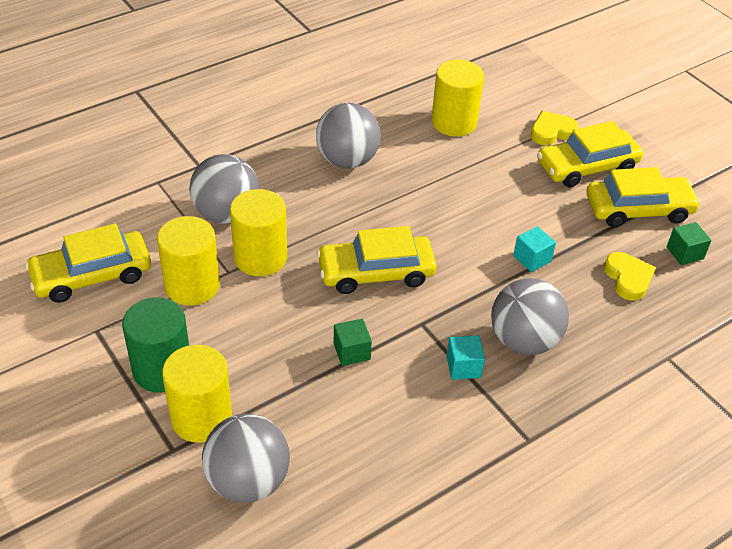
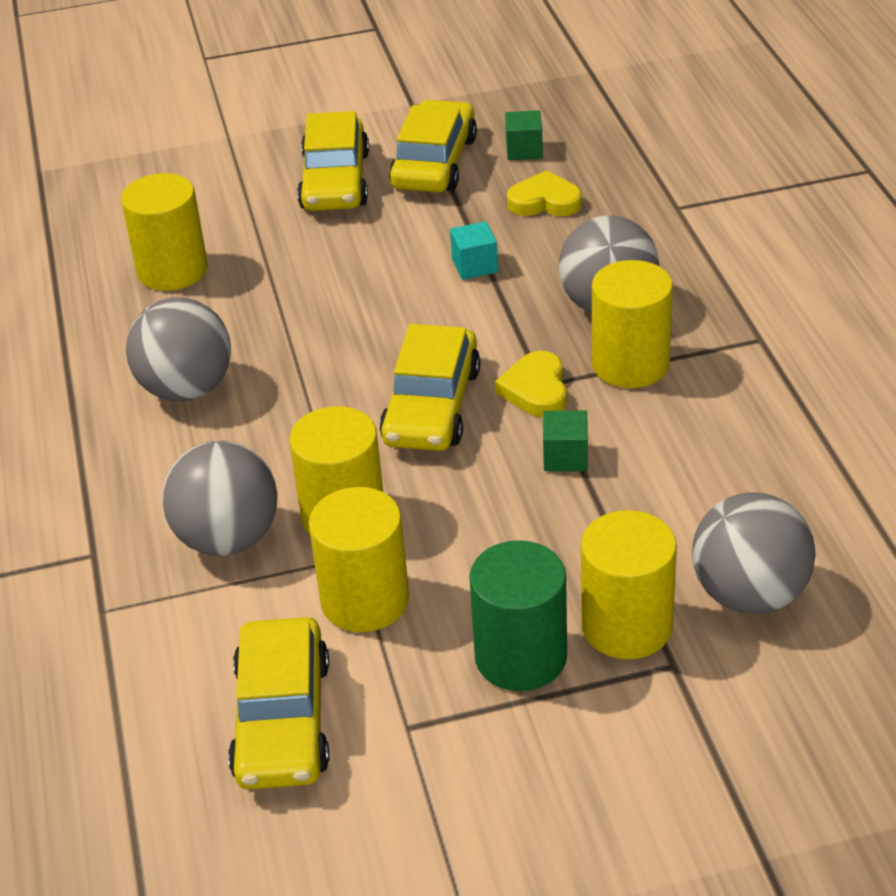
camera: 65 degrees left, 5 degrees down
turquoise cube [446,335,485,380] -> yellow cylinder [592,260,673,388]
yellow heart [530,111,579,145] -> yellow heart moved to [495,351,567,417]

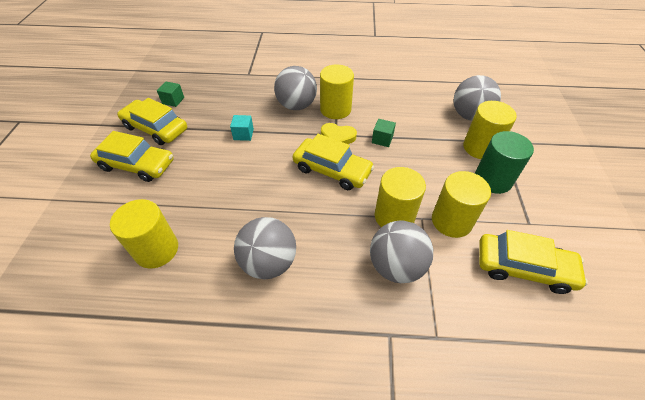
camera: 75 degrees left, 10 degrees up
yellow heart [507,170,582,216] -> none

